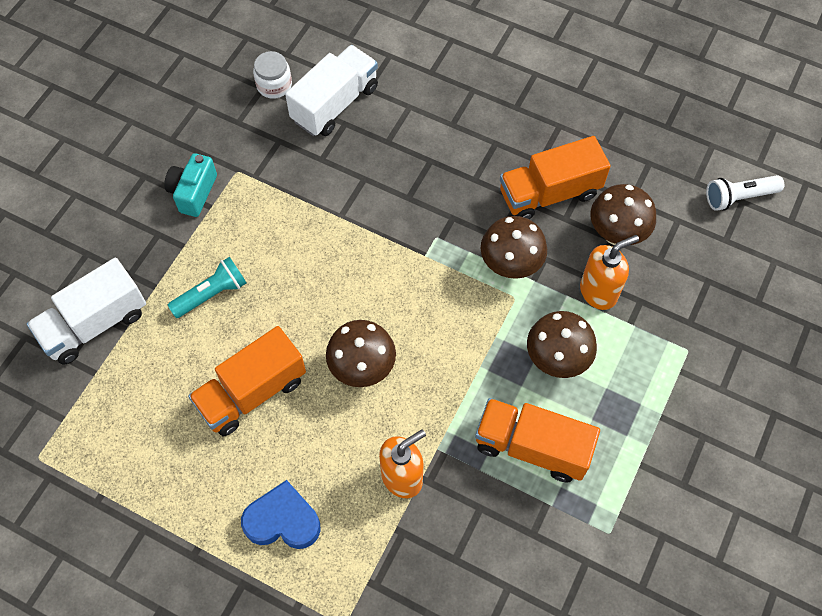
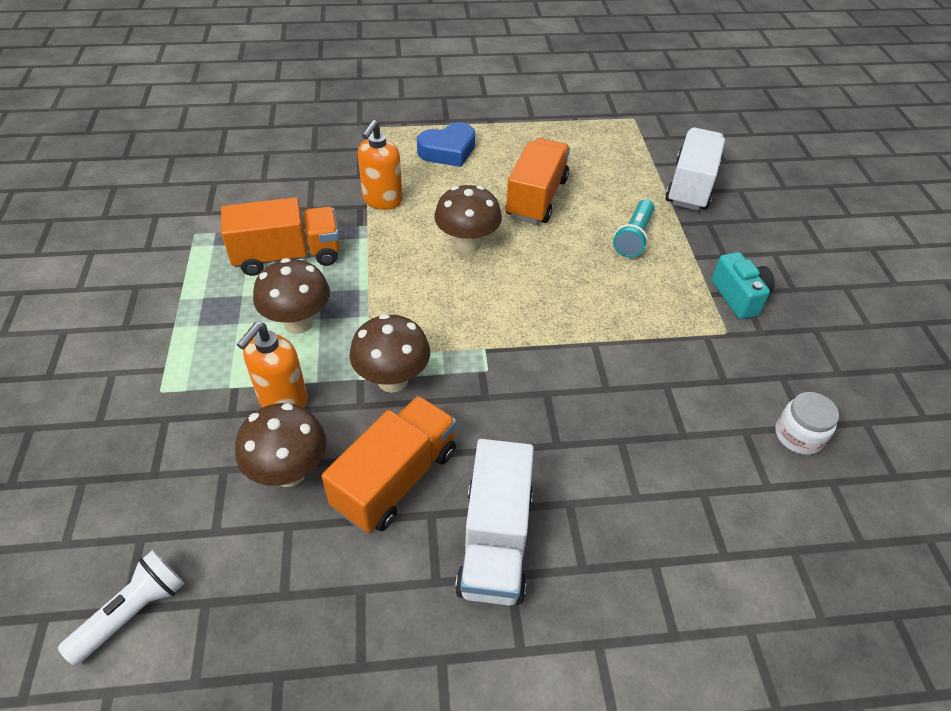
camera: 145 degrees right, 15 degrees down
white truck [285,45,378,136] -> white truck moved to [455,439,534,606]

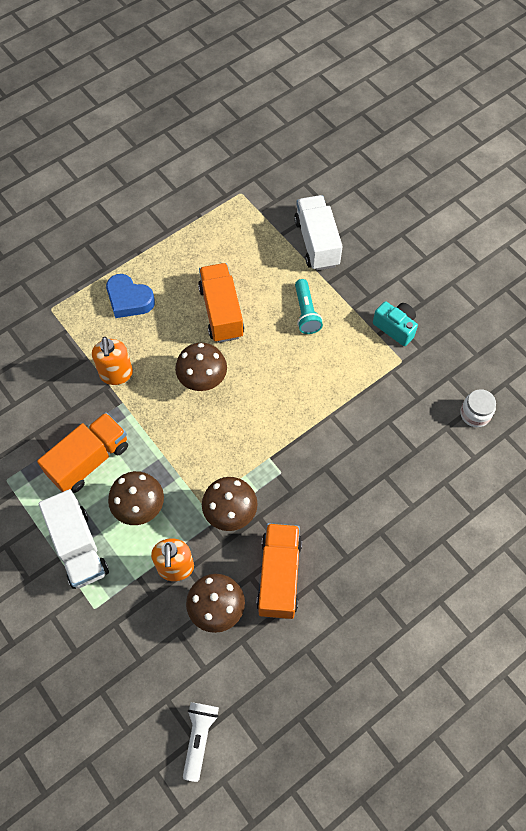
camera: 30 degrees left, 15 degrees up
blue heart [417,122,475,167] -> blue heart turned 90 degrees clockwise [106,274,155,318]
white truck [455,439,534,606] -> white truck moved to [39,489,109,589]

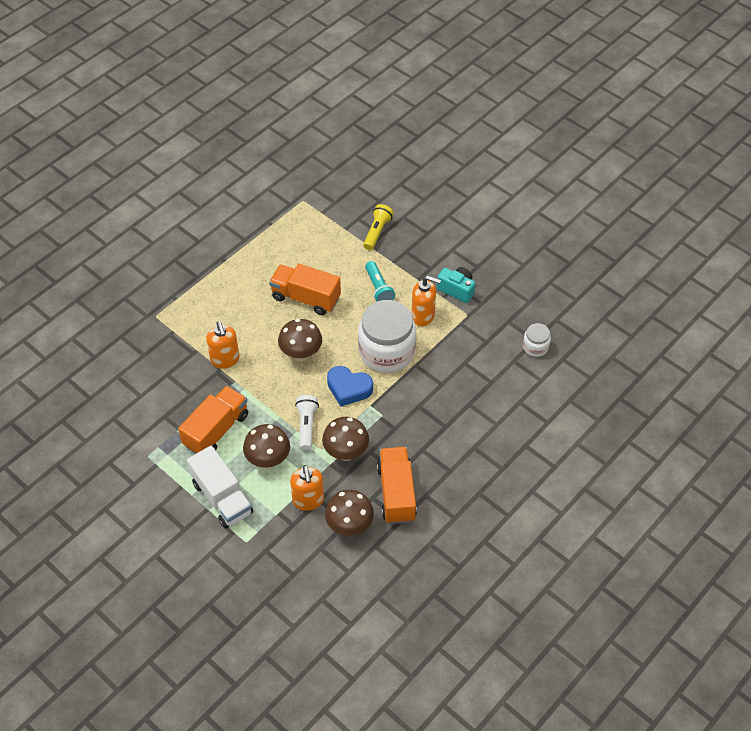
camera: 10 degrees left, 10 degrees down
blue heart [106,274,155,318] -> blue heart moved to [327,366,373,407]
white flashlight [183,702,219,782] -> white flashlight moved to [295,395,319,450]
orange truck [198,263,244,343] -> orange truck turned 45 degrees counterclockwise [269,264,341,315]
white truck [294,195,343,271] -> yellow flashlight [363,204,394,250]
none -> white jar [358,300,416,373]
none -> orange soap dispenser [411,275,441,326]

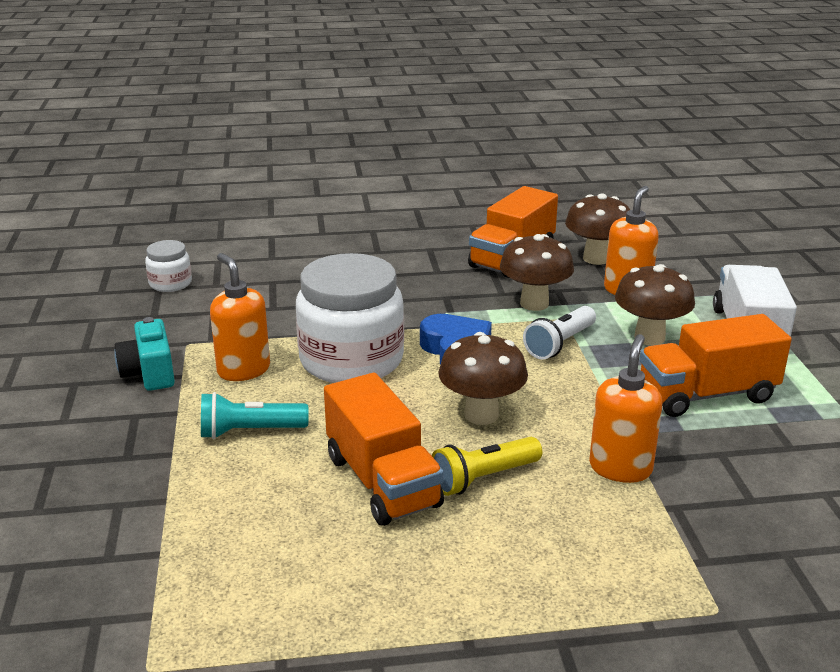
camera: 140 degrees left, 25 degrees down
yellow flashlight [363,204,394,250] -> yellow flashlight moved to [432,437,542,496]
turquoise flashlight [365,261,395,302] -> turquoise flashlight turned 120 degrees counterclockwise [201,392,309,439]

